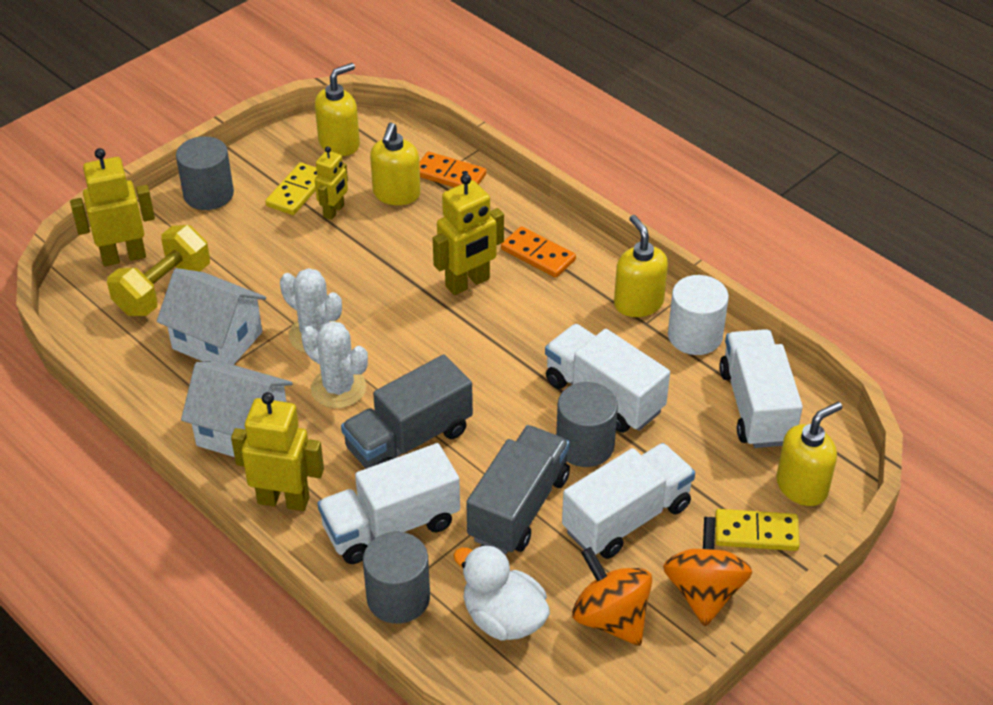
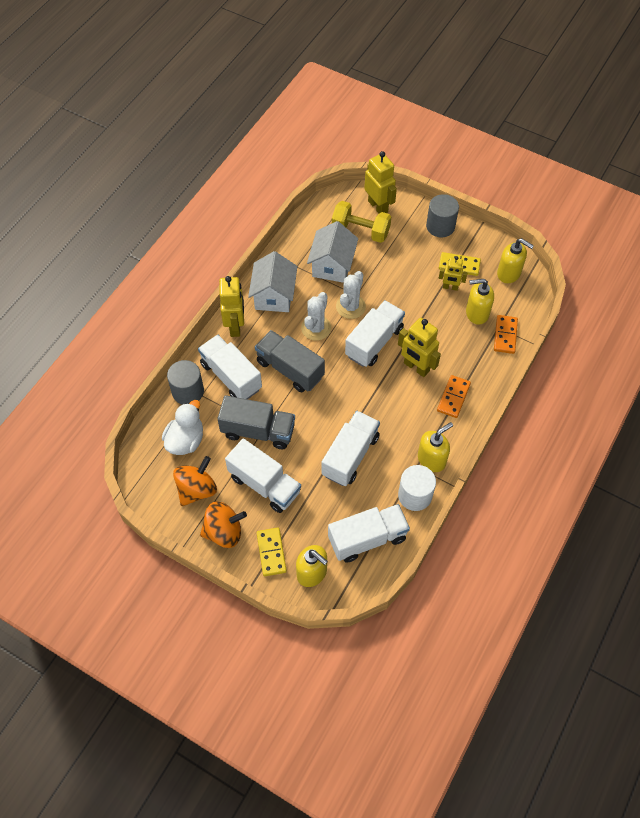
camera: 75 degrees right, 15 degrees up
grey cylinder [556,382,618,467] -> none
none -> white truck [345,300,405,367]

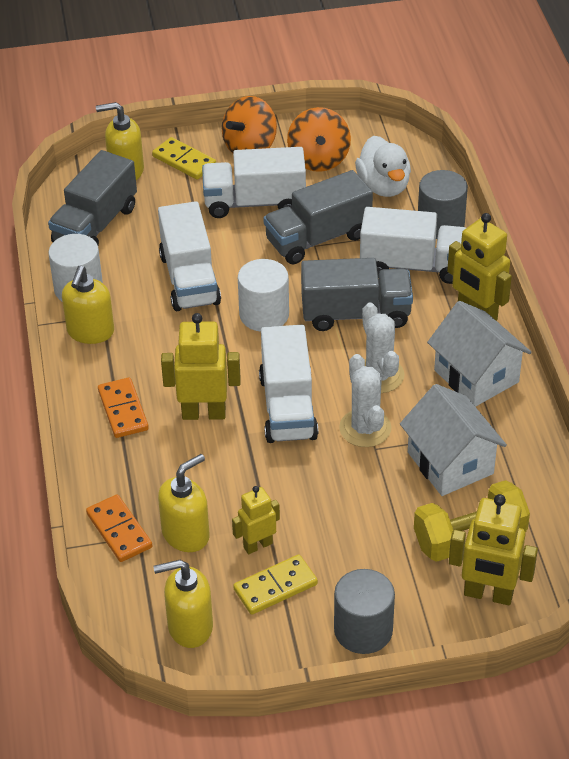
camera: 140 degrees right, 15 degrees down
white truck [328,504,410,563] -> grey truck [48,150,137,245]
none -> white cylinder [238,259,289,332]

